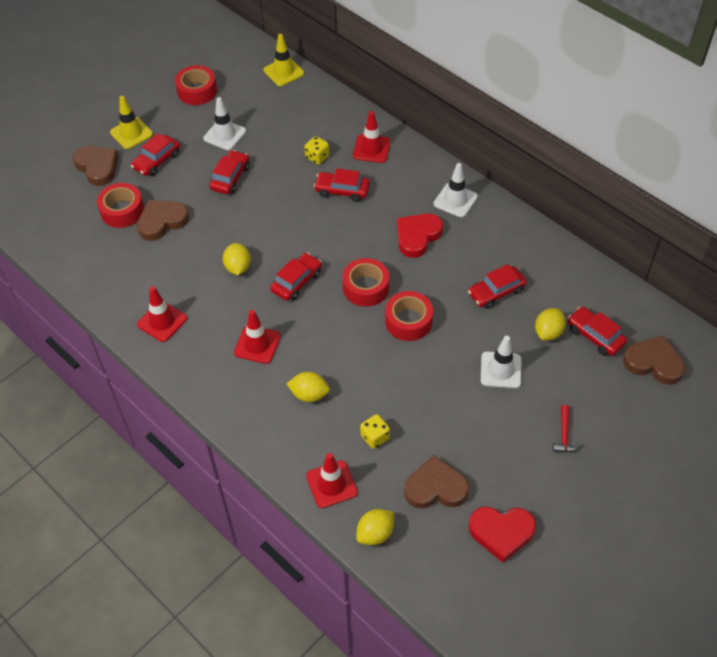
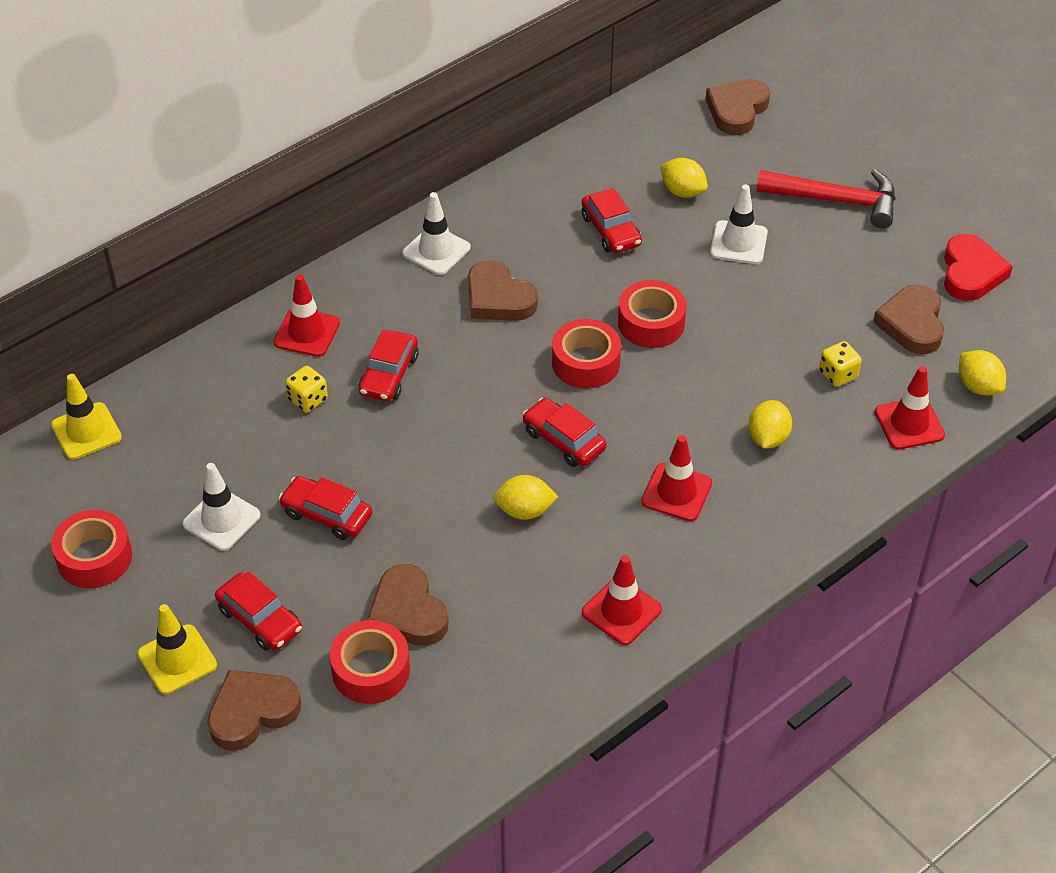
camera: 85 degrees left, 5 degrees down
red heart [397,214,443,258] -> brown heart [468,260,538,321]
red hammer [553,405,581,452] -> red hammer [756,169,895,229], size x2.15
red car [568,306,627,356] -> none

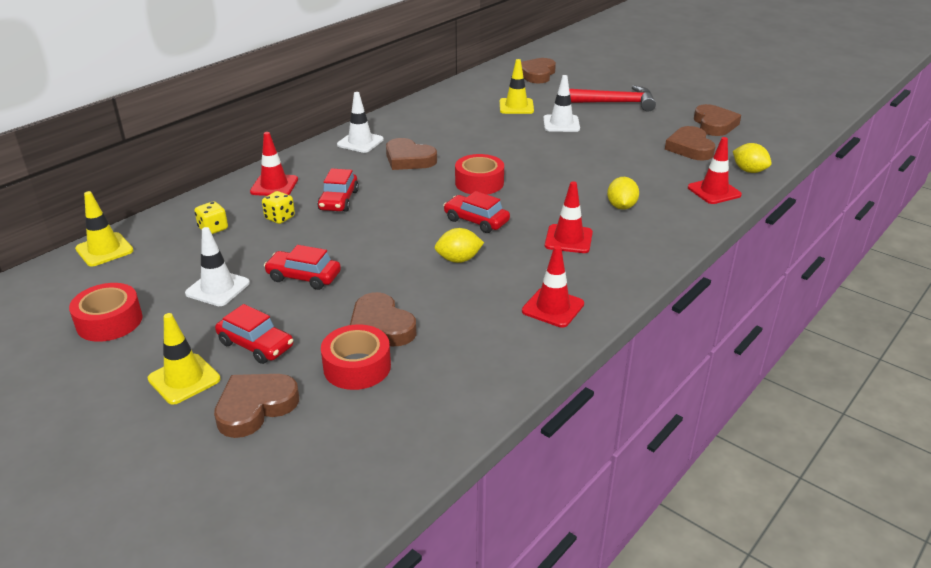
camera: 10 degrees left, 15 degrees down
red car [582,188,642,253] -> none
red tape [618,280,686,348] -> none
yellow lemon [660,158,708,198] -> yellow traffic cone [499,59,534,114]
yellow dice [819,341,862,387] -> yellow dice moved to [194,201,228,234]
red heart [944,234,1013,301] -> brown heart [694,104,741,136]

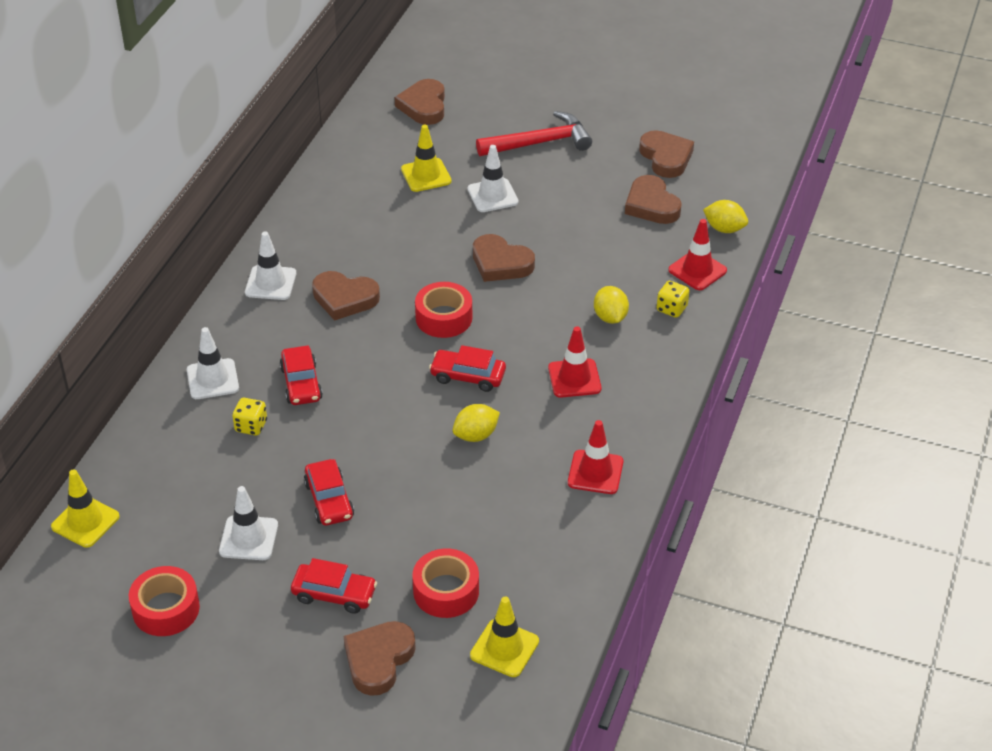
camera: 20 degrees left, 10 degrees up
yellow traffic cone [148,313,221,405] -> yellow traffic cone moved to [470,597,539,677]
yellow dice [194,201,228,234] -> yellow dice moved to [657,281,689,318]
red traffic cone [250,132,298,196] -> white traffic cone [187,327,239,399]
red car [264,245,341,290] -> red car turned 105 degrees counterclockwise [304,459,354,526]
brown heart [350,292,416,346] -> brown heart moved to [473,234,535,282]

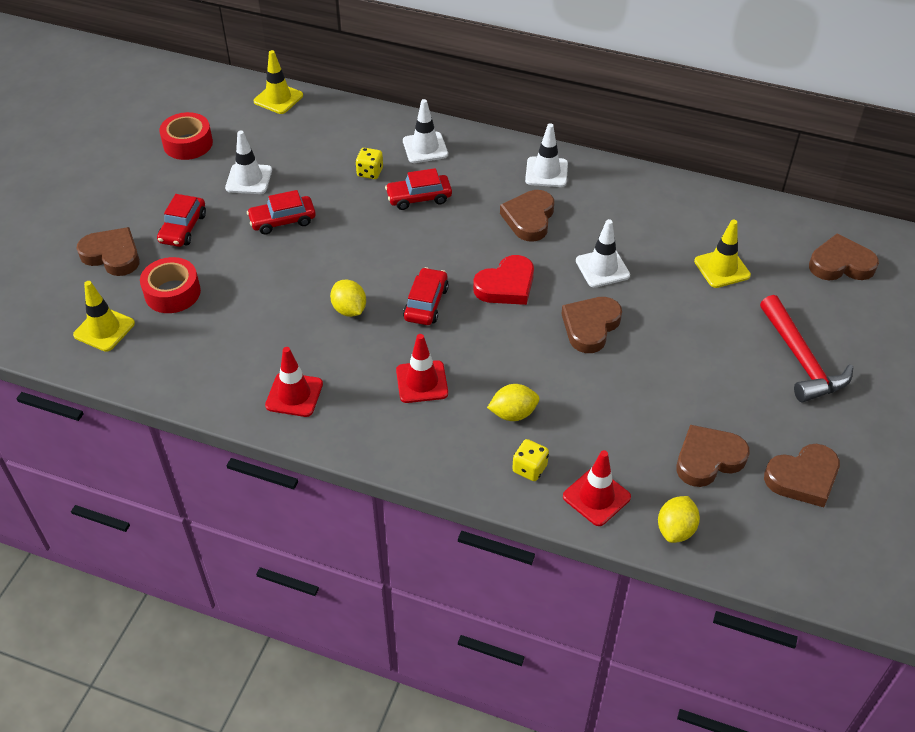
camera: 90 degrees right, 5 degrees up
red tape [415,282,472,338] -> red heart [473,255,534,305]
white traffic cone [467,145,519,212] -> white traffic cone moved to [576,219,630,288]

